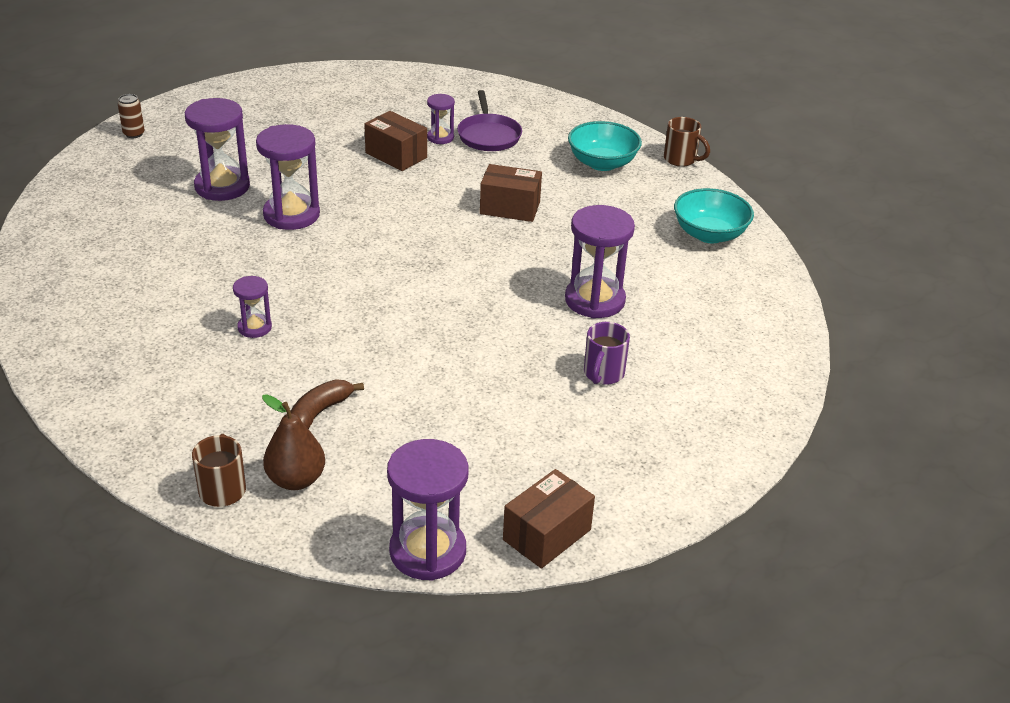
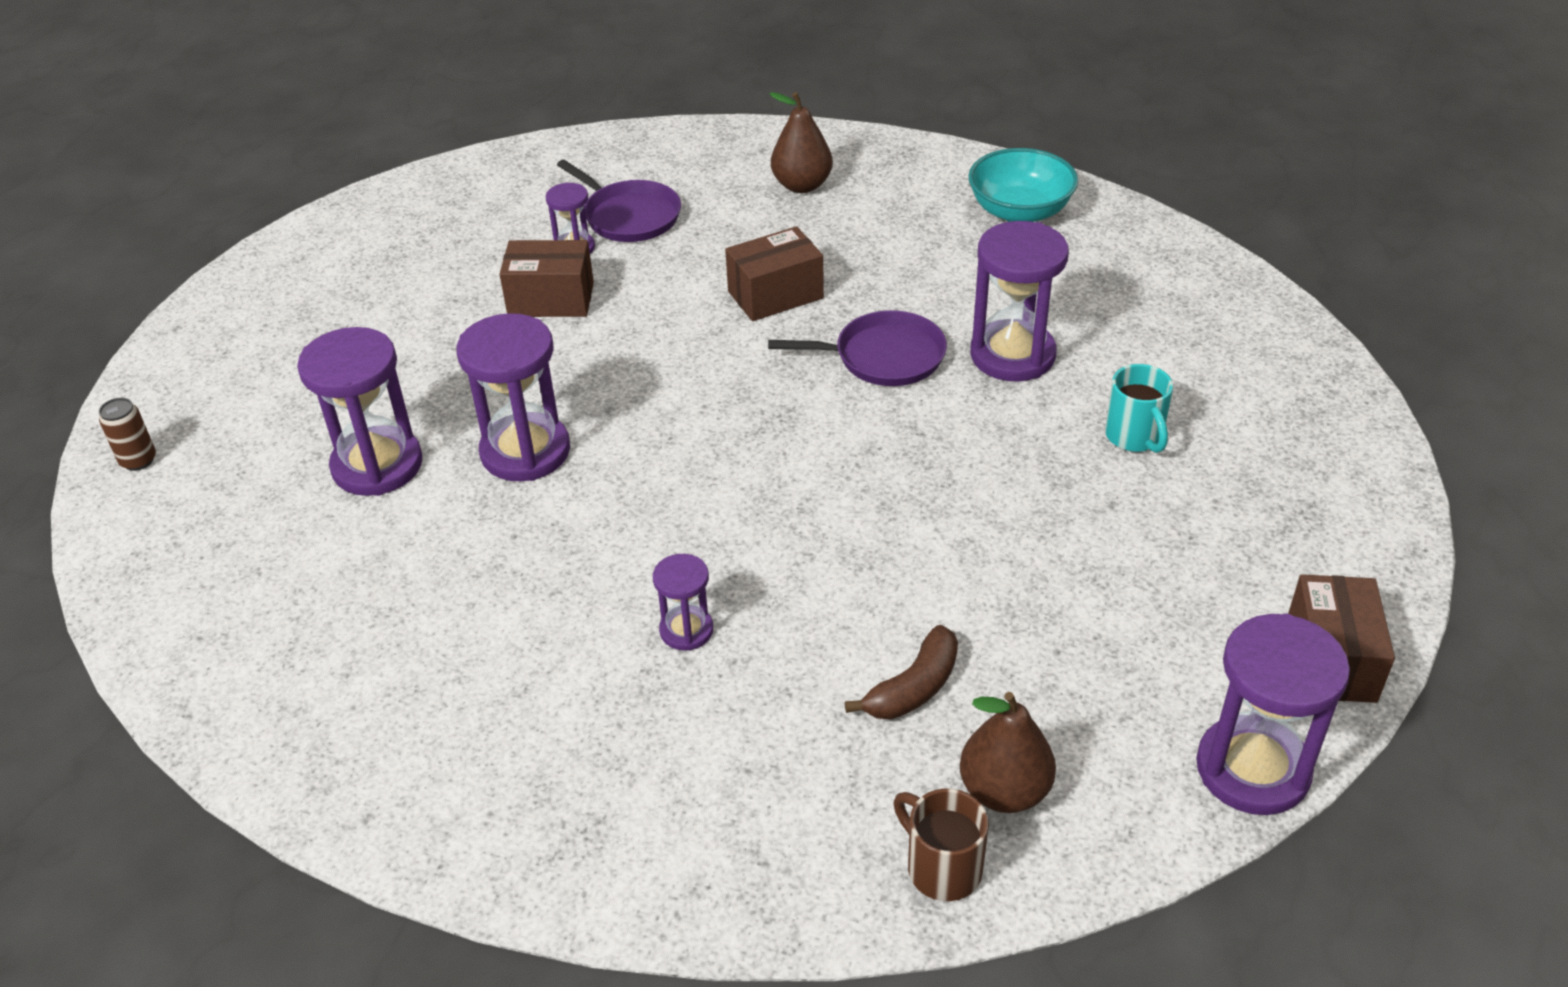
camera: 35 degrees left, 5 degrees up
brown banana [290,379,364,429] -> brown banana turned 135 degrees counterclockwise [845,625,958,719]
turquoise bowl [568,121,642,171] -> brown pear [769,92,833,193]
purple mug [584,322,630,385] -> turquoise mug [1105,364,1173,453]
brown mug [664,117,710,167] -> none
none -> purple pan [768,310,947,386]

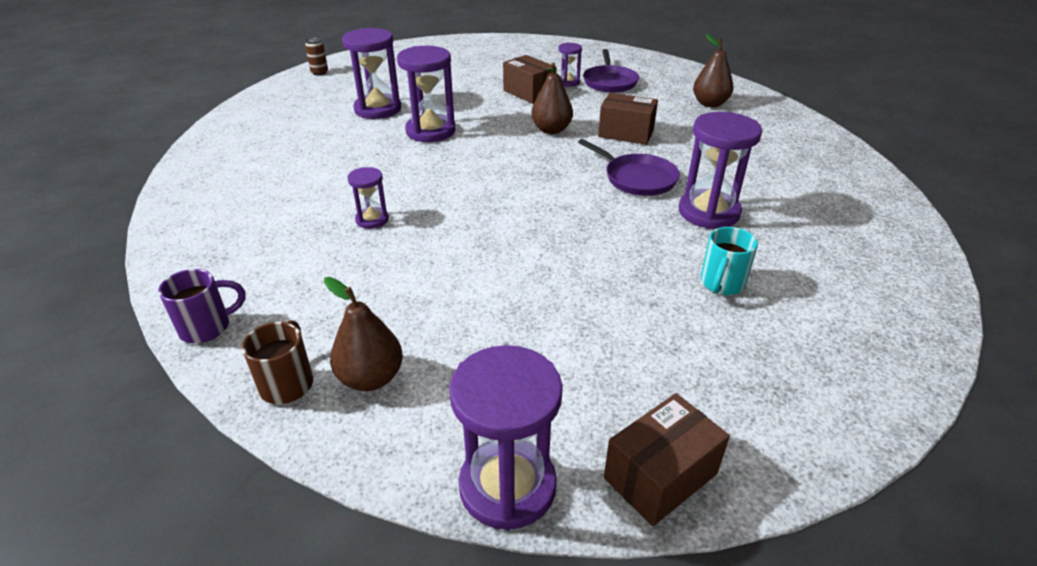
camera: 45 degrees right, 5 degrees down
brown banana [845,625,958,719] -> none
turquoise bowl [968,148,1078,222] -> none
none -> purple mug [158,269,246,343]
none -> brown pear [531,63,573,134]

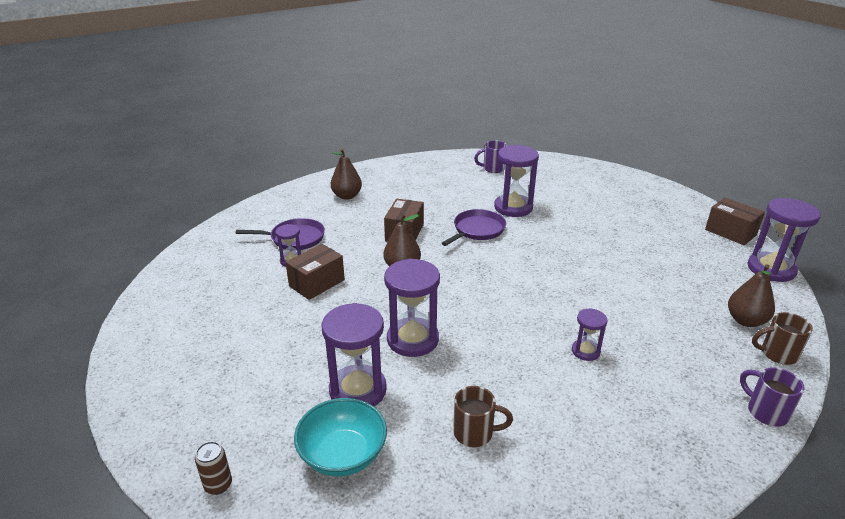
camera: 95 degrees left, 5 degrees down
turquoise mug [701,227,758,295] -> none
none -> turquoise bowl [294,398,387,476]
none -> brown mug [453,386,513,447]
none -> purple mug [474,140,507,173]

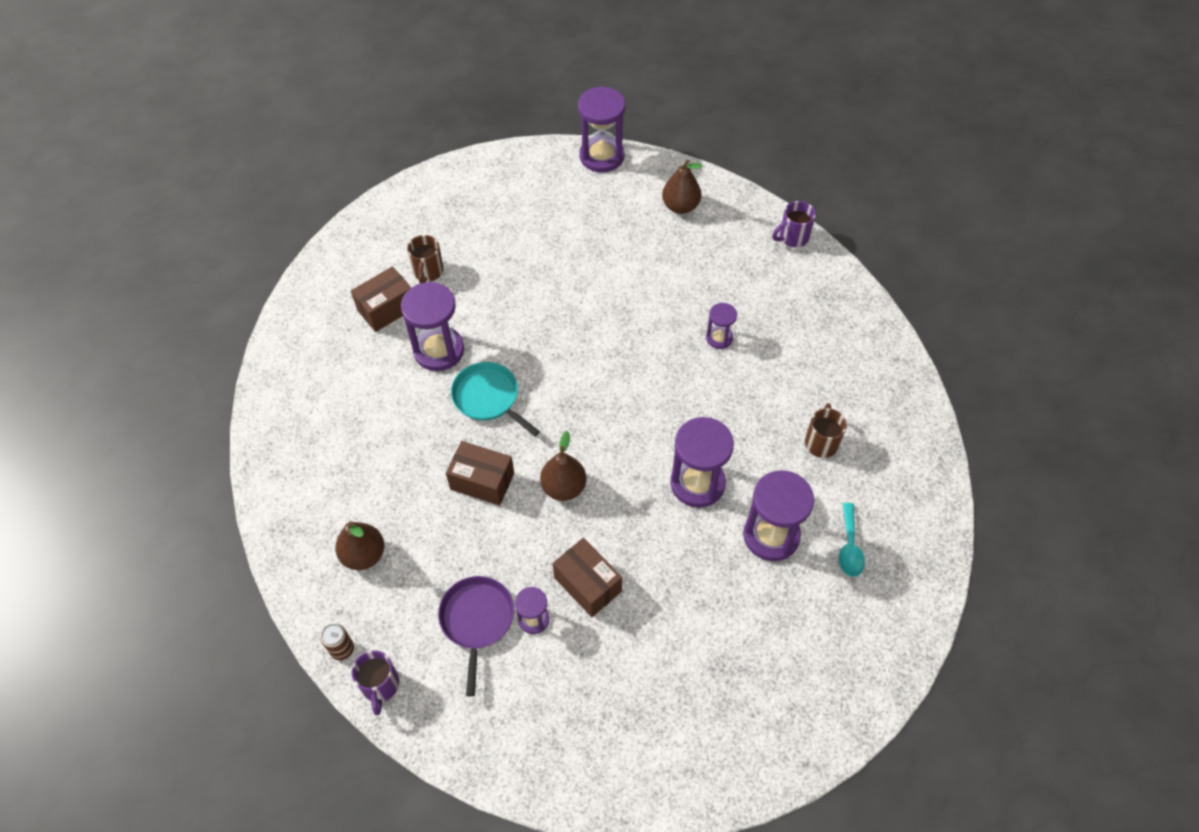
camera: 85 degrees left, 25 degrees up
brown can [195,441,232,495] -> brown can moved to [321,624,354,660]
turquoise bowl [294,398,387,476] -> turquoise spoon [839,503,865,577]
purple pan [442,209,506,246] -> turquoise pan [451,362,540,436]
purple mug [474,140,507,173] -> purple mug moved to [352,650,399,715]
brown box [705,198,765,245] -> brown box moved to [351,266,411,332]
brown mug [752,312,813,365] -> brown mug moved to [407,235,444,283]

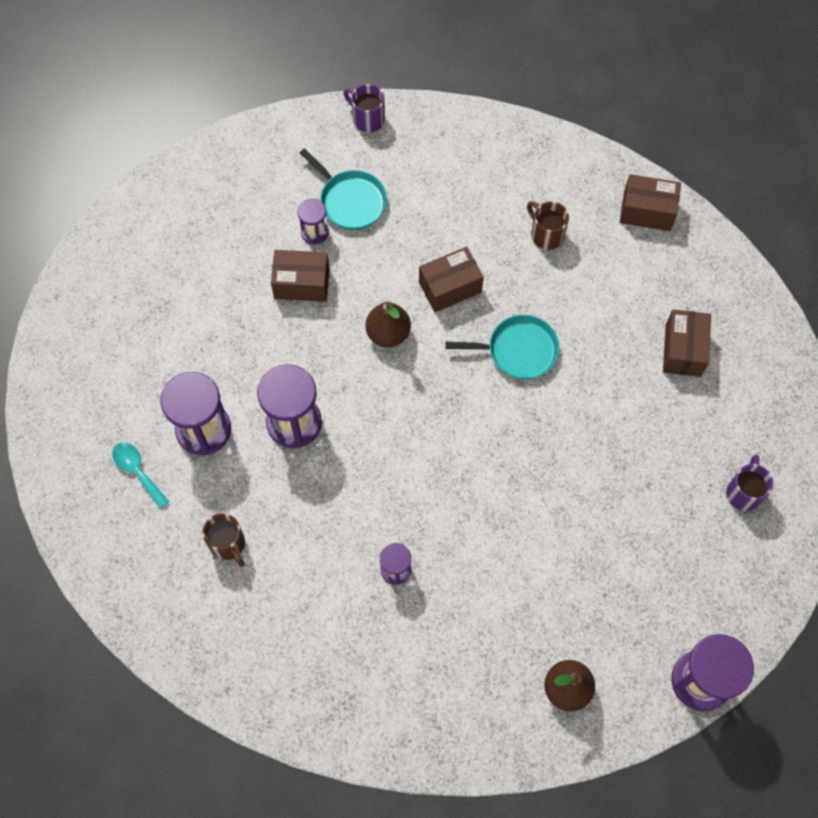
camera: 135 degrees right, 10 degrees up
brown can [321,624,354,660] -> none
brown pear [335,522,384,570] -> none
purple hourglass [401,282,464,371] -> none
brown mug [407,235,444,283] -> brown mug moved to [527,201,569,250]
purple pan [438,576,514,696] -> turquoise pan [300,148,387,230]
purple mug [772,201,816,247] -> purple mug moved to [726,455,773,511]
none -> brown box [620,174,681,231]

